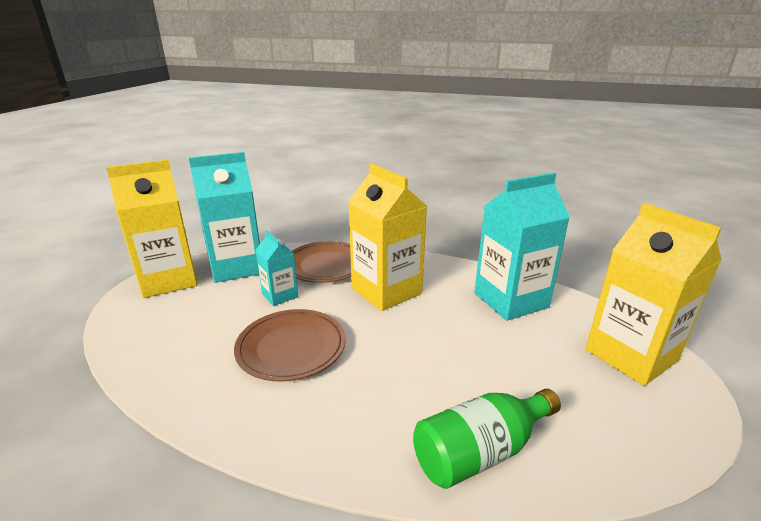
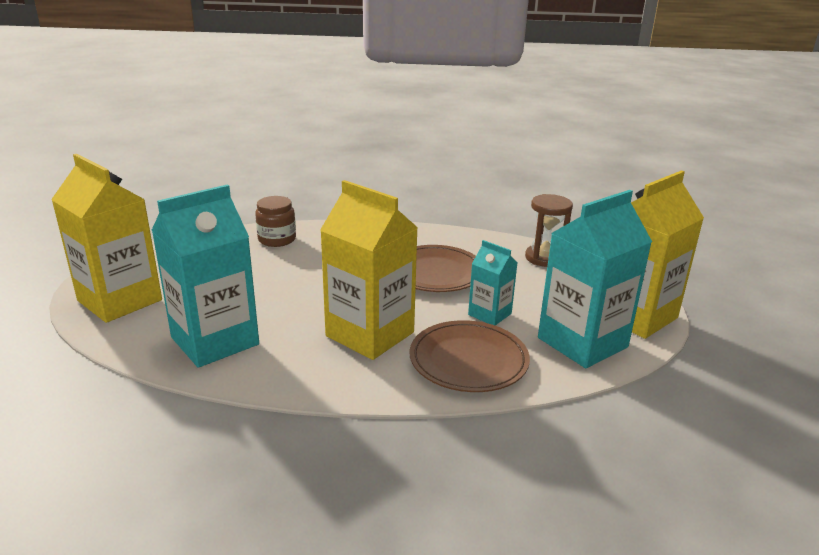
camera: 165 degrees right, 0 degrees up
green bottle [413,389,561,489] -> brown jar [255,196,296,247]
none -> brown hourglass [525,194,573,267]

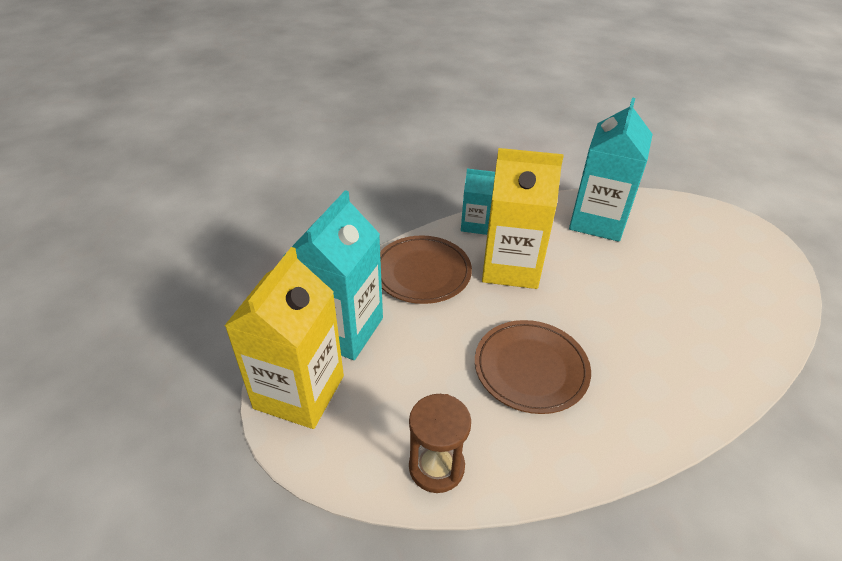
camera: 150 degrees right, 15 degrees up
yellow carton [51,154,162,323] -> none
brown jar [255,196,296,247] -> none
turquoise carton [468,240,517,325] -> turquoise carton moved to [461,169,495,235]

